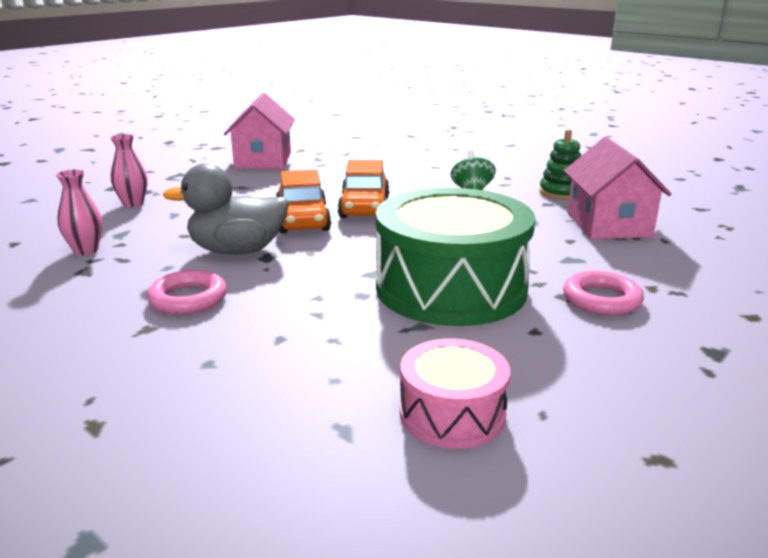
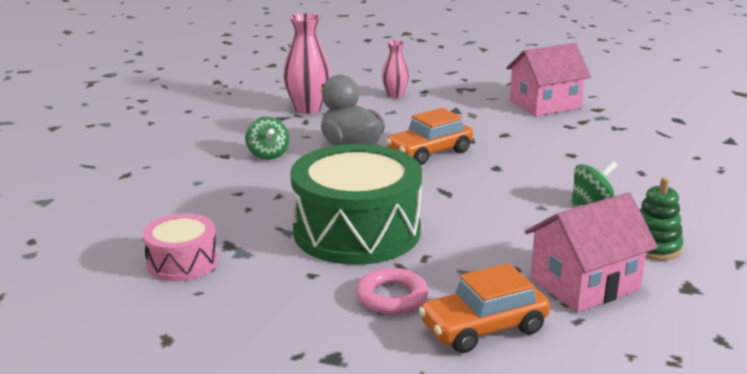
camera: 65 degrees right, 0 degrees up
pink vase [56,169,102,255] -> pink vase [283,13,331,114], size x1.65
pink ring [147,270,227,315] -> green spinning top [245,117,289,160]
orange car [338,160,390,218] -> orange car moved to [419,263,550,353]

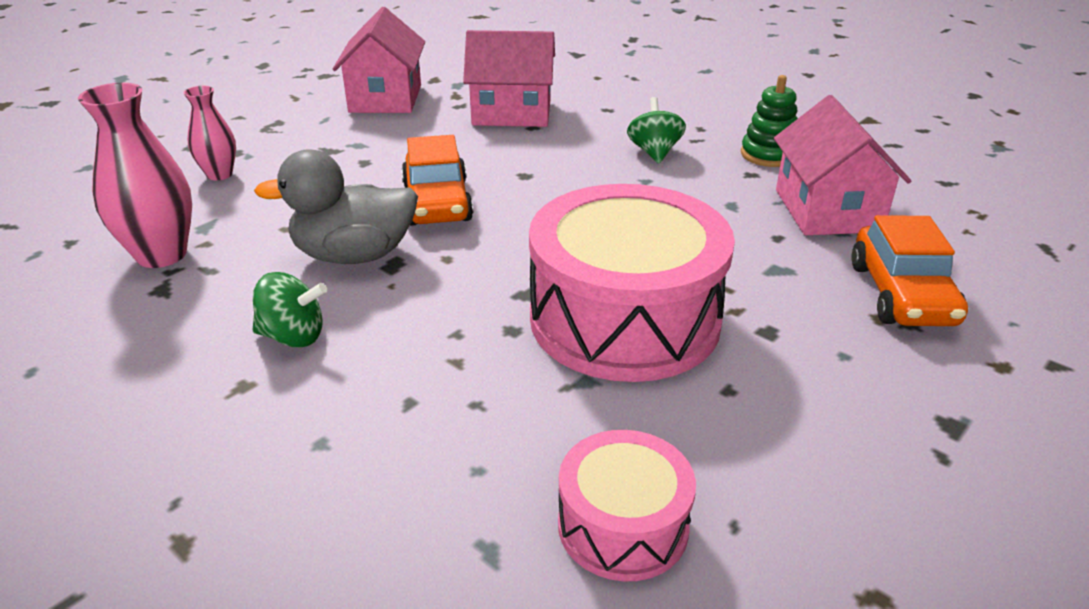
camera: 65 degrees left, 10 degrees up
green drum [290,144,422,265] -> pink drum [529,184,735,382]
pink ring [356,268,428,315] -> none
none -> pink house [463,30,555,127]

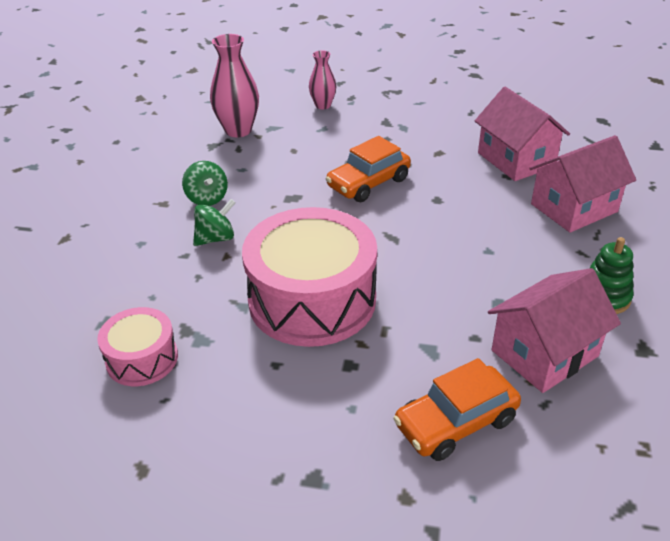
camera: 60 degrees right, 5 degrees up
grey duck [254,149,418,264] -> none
pink house [333,7,425,113] -> pink house moved to [530,135,636,233]
green spinning top [627,97,686,164] -> green spinning top moved to [193,199,236,246]

